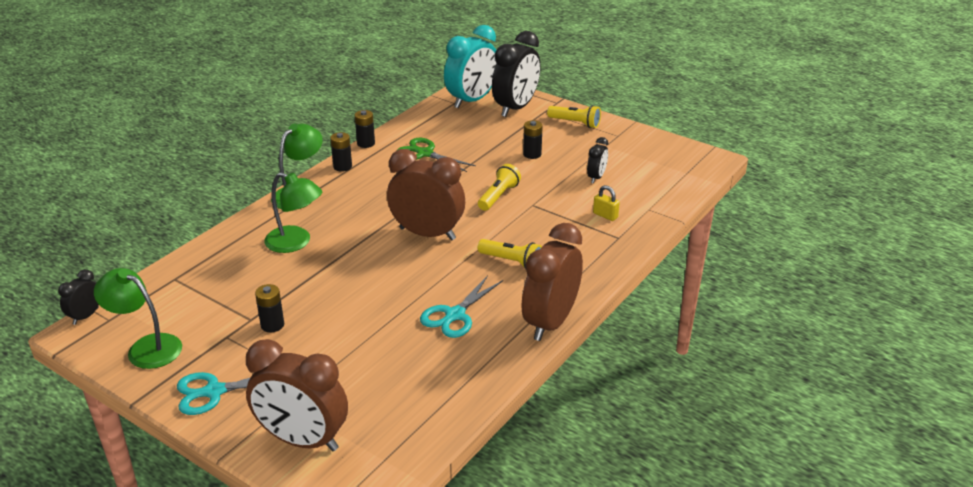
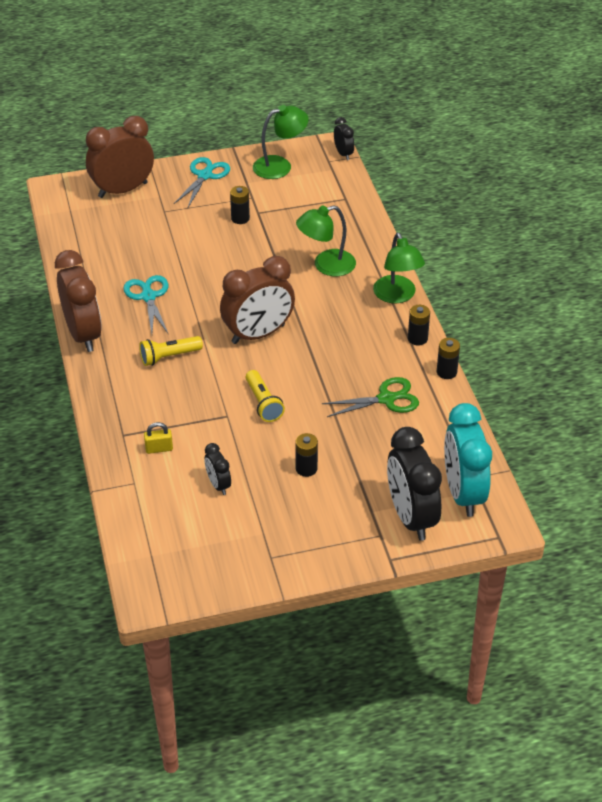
camera: 130 degrees right, 10 degrees up
yellow flashlight [547,105,601,128] -> none

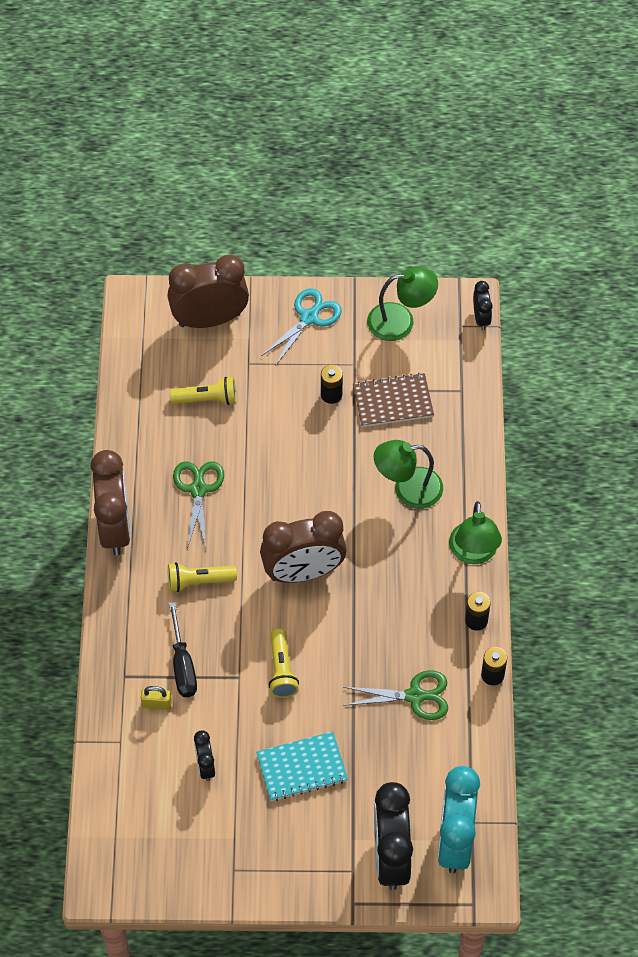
camera: 15 degrees right, 15 degrees up
turquoise scissors [123,275,169,335] -> green scissors [173,462,224,549]
black battery [295,433,318,477] -> turquoise notebook [256,731,348,801]
none -> black screwdriver [169,602,197,697]
none -> yellow flashlight [170,377,236,405]
none -> brown notebook [353,373,434,427]

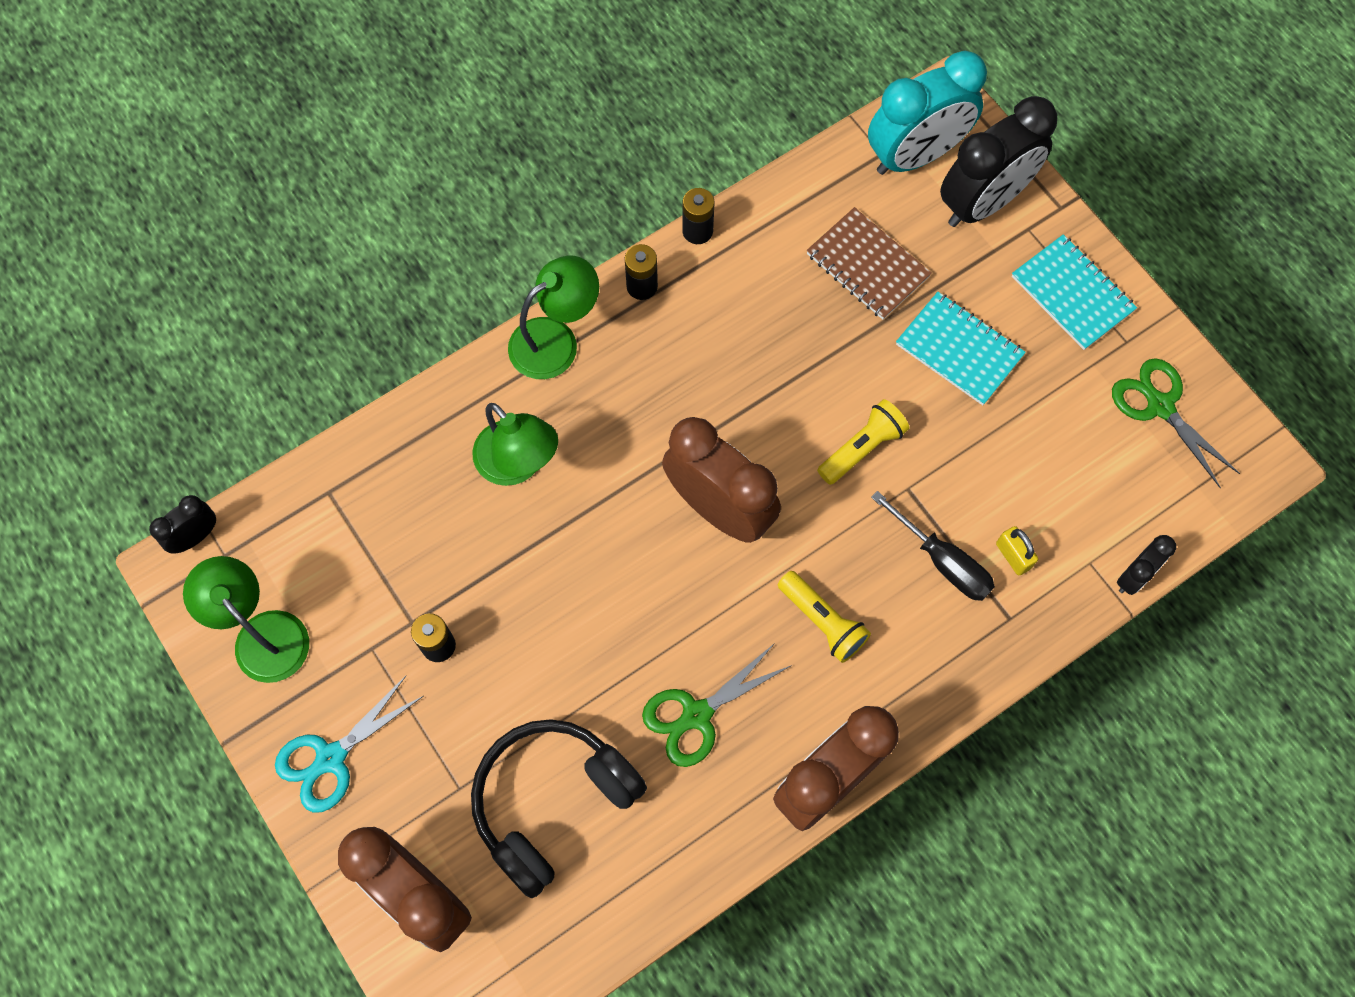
camera: 125 degrees left, 10 degrees up
black screwdriver [169,602,197,697] -> black screwdriver turned 90 degrees clockwise [871,491,995,601]
yellow flashlight [170,377,236,405] -> black headphones [471,719,647,898]
black clock [194,730,215,781] -> black clock moved to [1117,535,1176,595]
turquoise scissors [262,288,342,365] -> turquoise scissors turned 45 degrees counterclockwise [275,675,424,812]
green scissors [343,670,448,720] -> green scissors moved to [1112,358,1240,488]
brown notebook [353,373,434,427] -> brown notebook moved to [807,207,931,320]
none -> turquoise notebook [1012,234,1137,350]

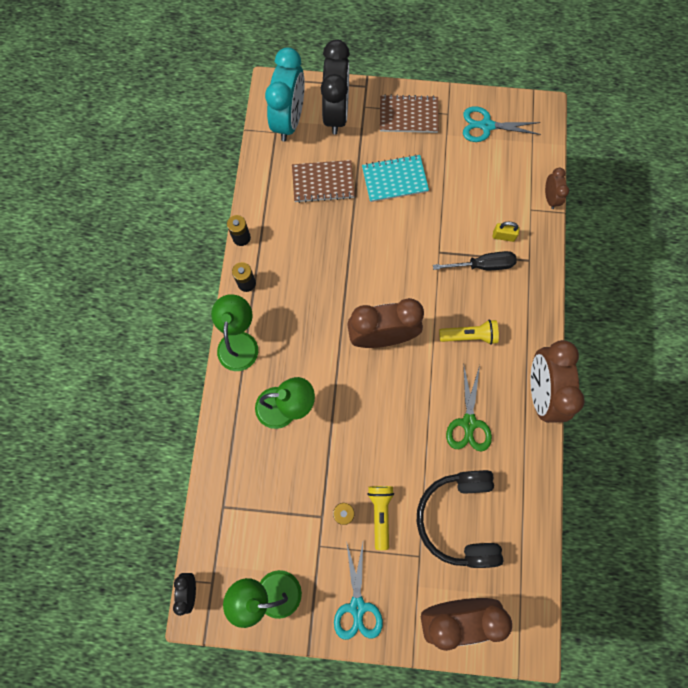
camera: 50 degrees left, 5 degrees up
yellow flashlight [817,399,909,485] -> yellow flashlight moved to [367,486,394,550]
turquoise notebook [1012,234,1137,350] -> brown notebook [380,95,439,133]
green scissors [1112,358,1240,488] -> turquoise scissors [463,106,541,142]
black clock [1117,535,1176,595] -> brown clock [545,168,569,209]

